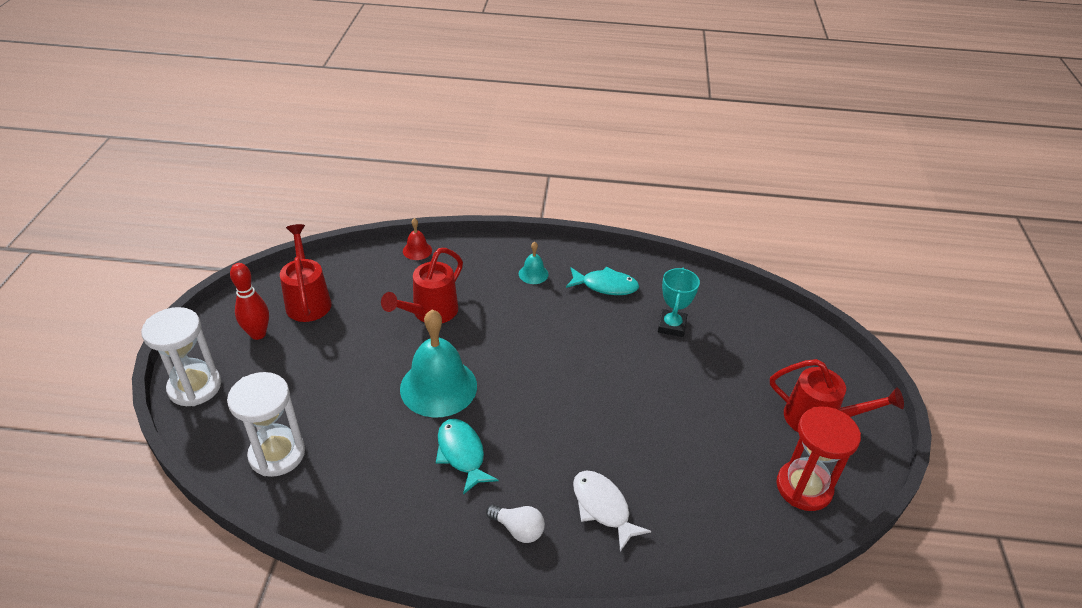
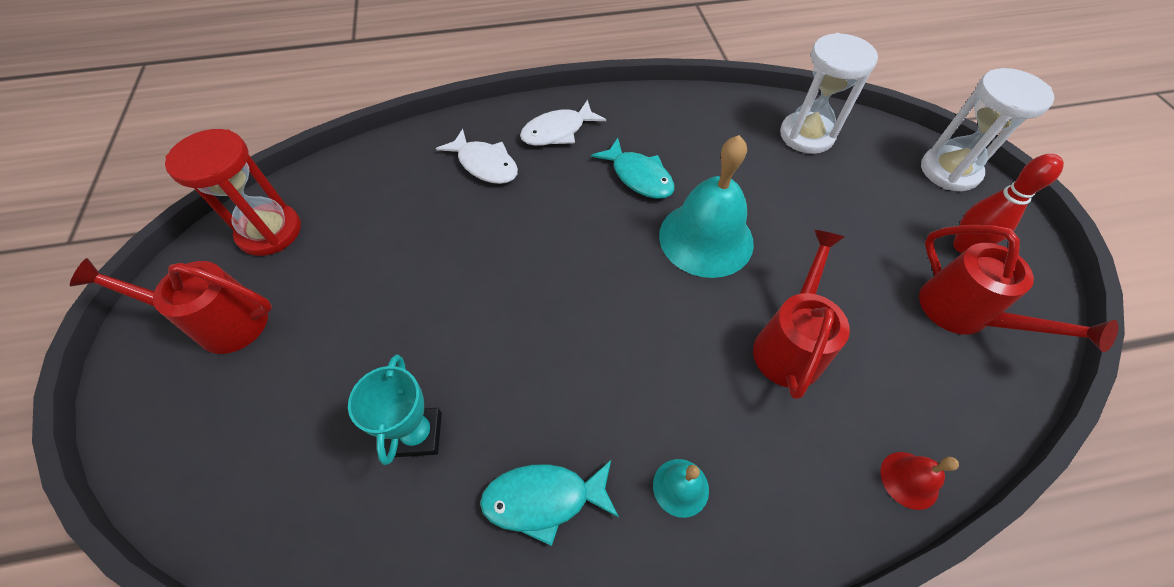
camera: 165 degrees right, 15 degrees up
white light bulb [486,505,545,543] -> white fish [520,100,606,146]

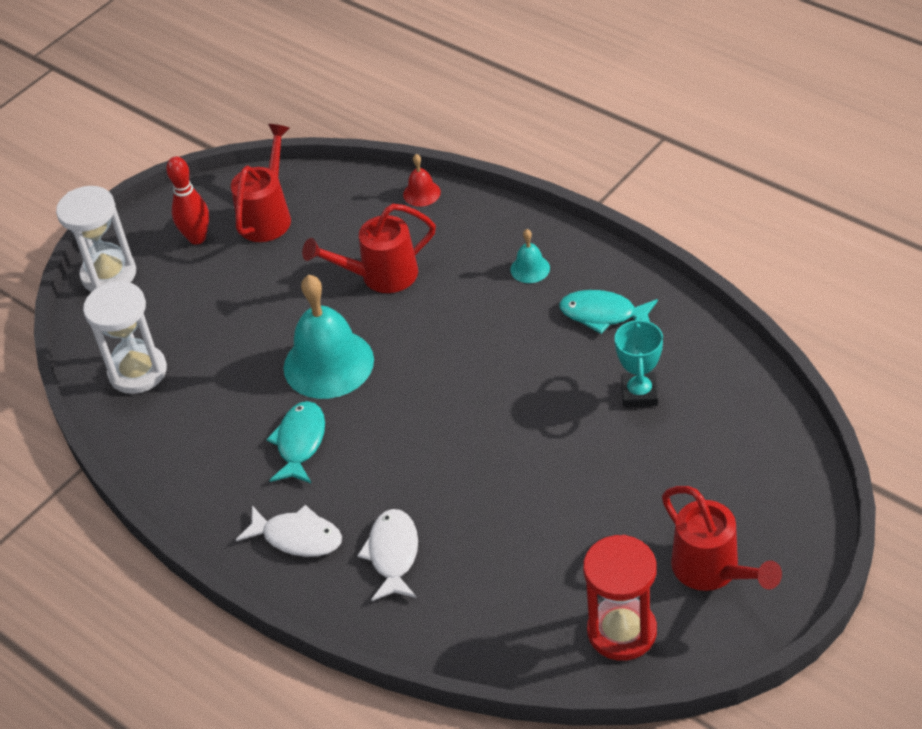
camera: 125 degrees left, 10 degrees down
turquoise trophy [348,355,442,465] -> turquoise trophy turned 45 degrees counterclockwise [615,317,663,407]
turquoise fish [480,460,619,546] -> turquoise fish turned 150 degrees clockwise [559,290,658,334]

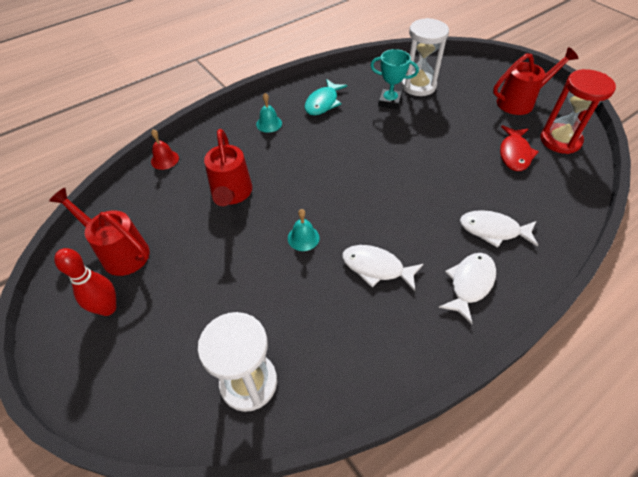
camera: 80 degrees left, 5 degrees up
white hourglass [56,186,136,292] -> white hourglass moved to [401,18,449,96]
turquoise fish [266,401,325,483] -> white fish [342,245,423,291]
turquoise bell [284,275,374,399] -> turquoise bell [288,209,319,251], size x0.45
none -> red fish [500,125,539,171]

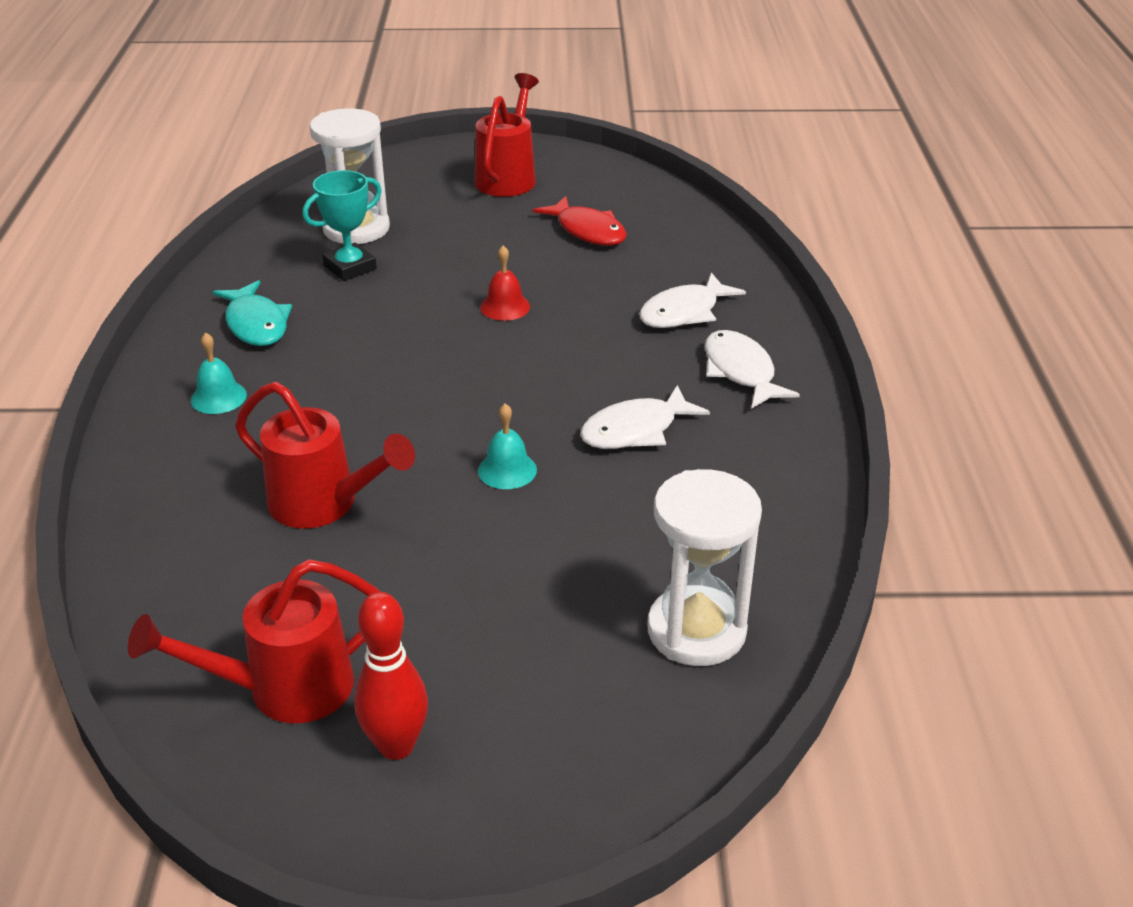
camera: 55 degrees left, 15 degrees down
red bell [151,129,179,170] -> red bell moved to [480,245,530,321]
red hourglass [540,69,616,154] -> none

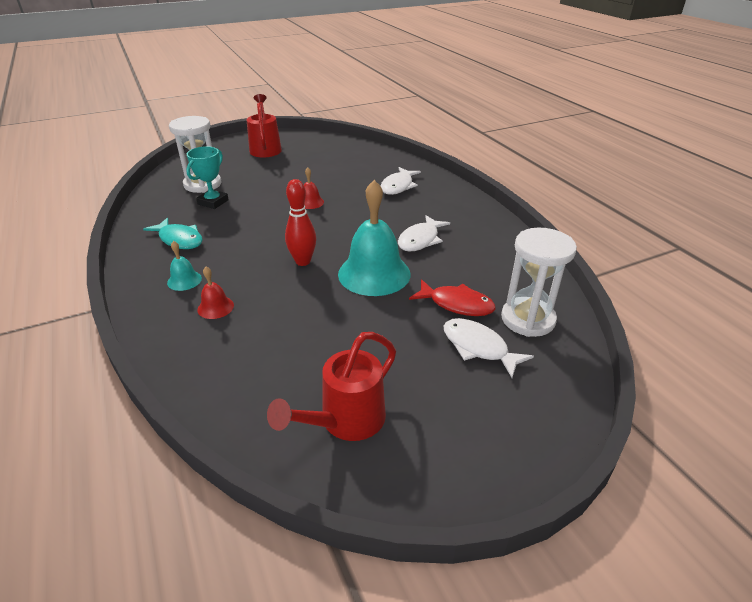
camera: 25 degrees left, 0 degrees up
red watering can [235,382,415,529] -> none
red bowling pin [354,592,428,760] -> red bowling pin moved to [285,179,316,266]
turquoise bell [478,404,537,489] -> turquoise bell [338,180,411,296], size x2.21
red fish [533,196,627,245] -> red fish moved to [409,279,496,316]
white fish [705,330,800,409] -> white fish moved to [444,318,534,378]
none -> red bell [198,267,234,319]

